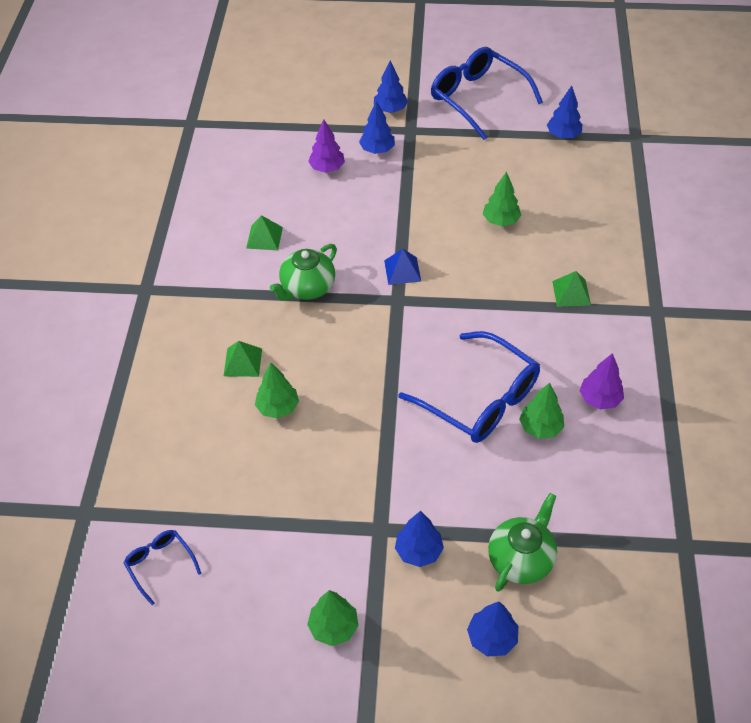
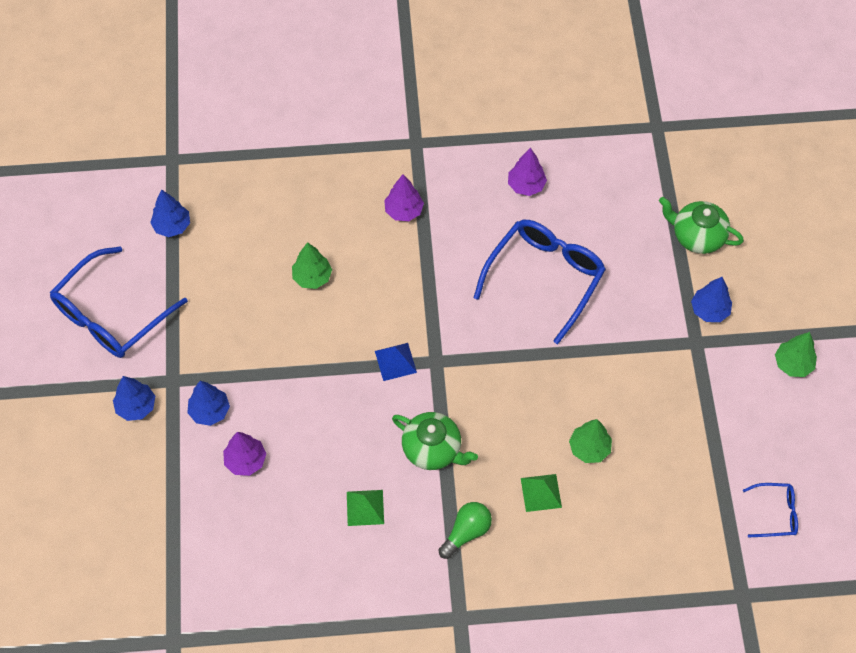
camera: 100 degrees left, 10 degrees up
blue glasses [124,530,202,605] -> blue glasses turned 135 degrees counterclockwise [743,483,798,538]
blue tree [467,602,518,656] -> none
green tree [519,383,564,439] -> none
green pyramid [552,271,591,307] -> purple tree [384,174,424,221]
none -> green light bulb [439,502,492,559]

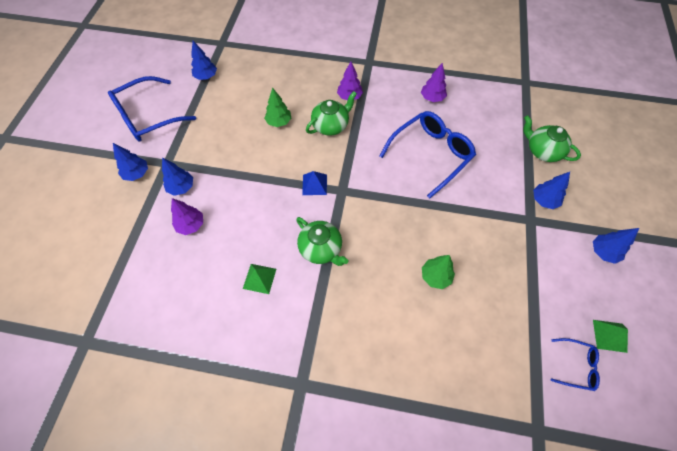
camera: 15 degrees right, 0 degrees up
green light bulb [439,502,492,559] -> none
green pyramid [521,474,562,512] -> green pyramid moved to [593,320,628,353]
green tree [775,332,817,377] -> blue tree [593,228,639,264]
none -> green teapot [306,91,357,136]

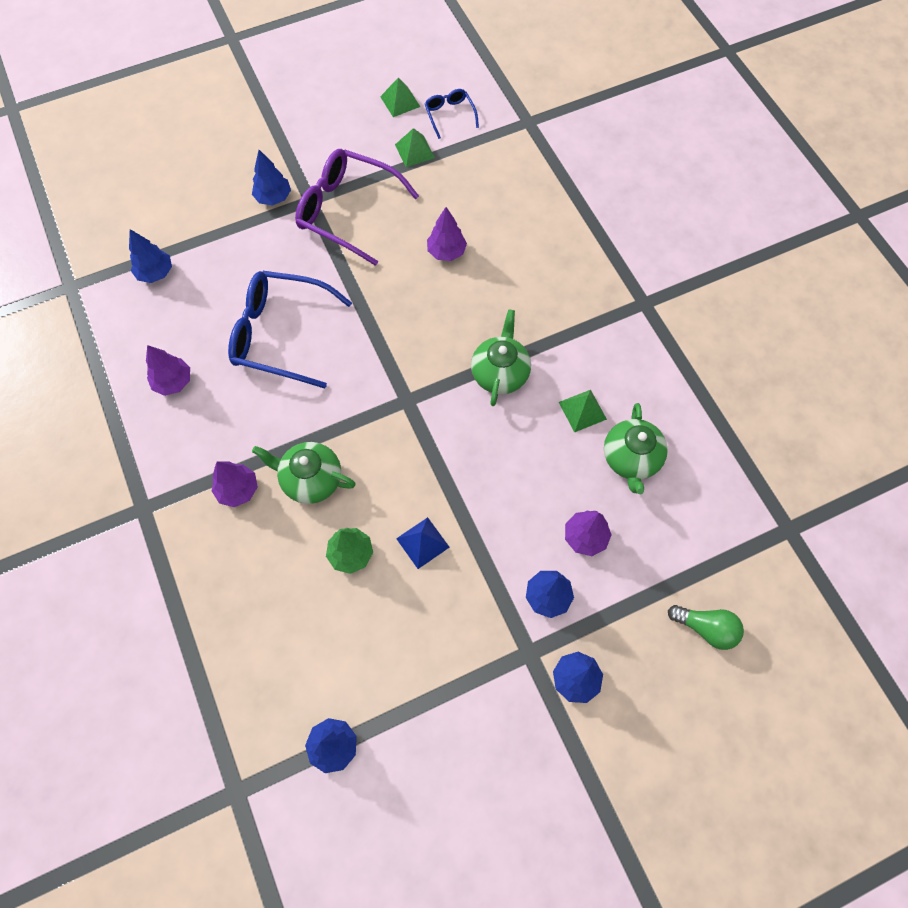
camera: 125 degrees left, 5 degrees up
blue glasses [108,76,196,141] -> none
blue pyramid [302,171,327,195] -> blue pyramid moved to [396,517,450,569]
green tree [422,255,455,289] -> purple tree [427,207,467,261]
green teapot [523,115,581,162] -> green teapot moved to [604,403,668,494]
blue tree [593,228,639,264] -> blue tree moved to [129,229,172,283]
none -> purple glasses [295,149,419,266]
none -> green pyramid [395,128,435,167]
none -> green light bulb [668,605,744,650]

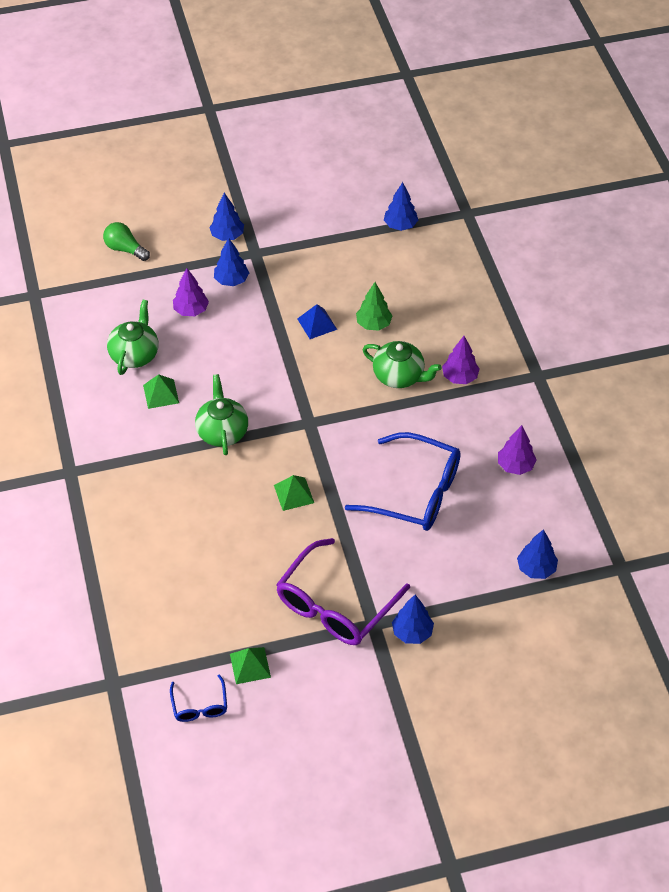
camera: 170 degrees left, 15 degrees down
purple glasses [295,149,419,266] -> purple glasses turned 90 degrees clockwise [276,538,410,645]
green pyramid [380,77,421,117] -> green pyramid moved to [274,475,314,511]
purple tree [427,207,467,261] -> none
green teapot [471,309,531,406] -> green teapot turned 150 degrees clockwise [195,374,248,455]

